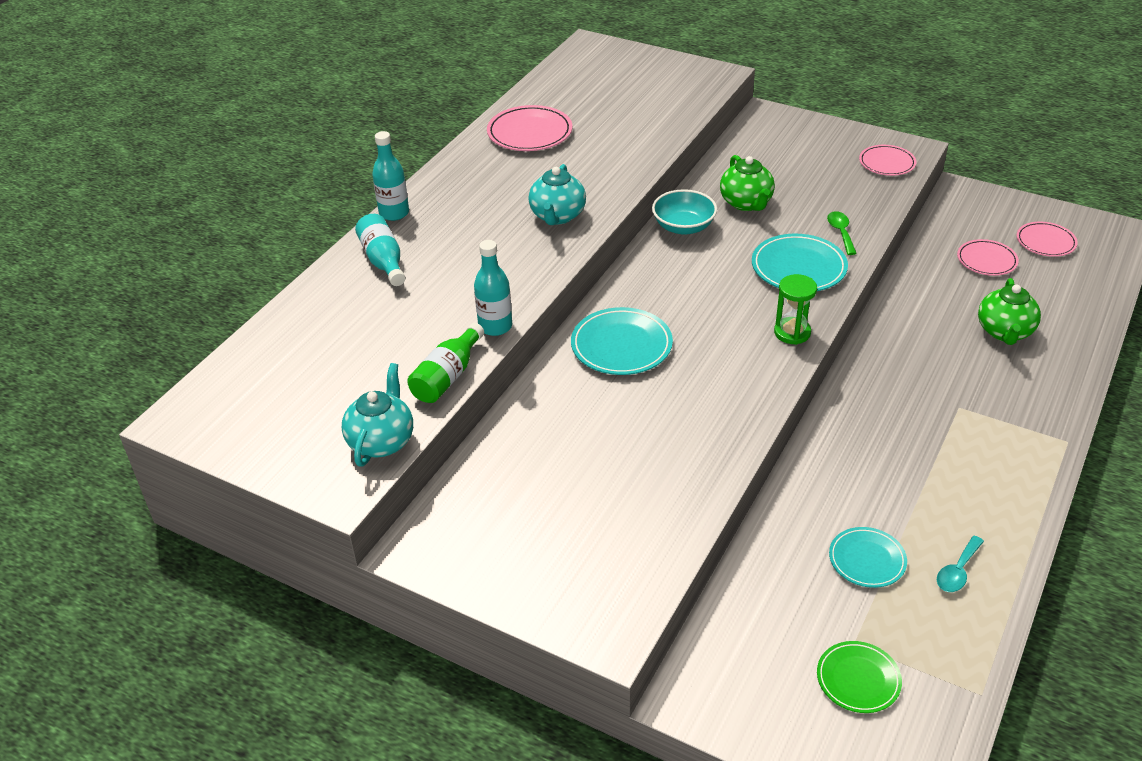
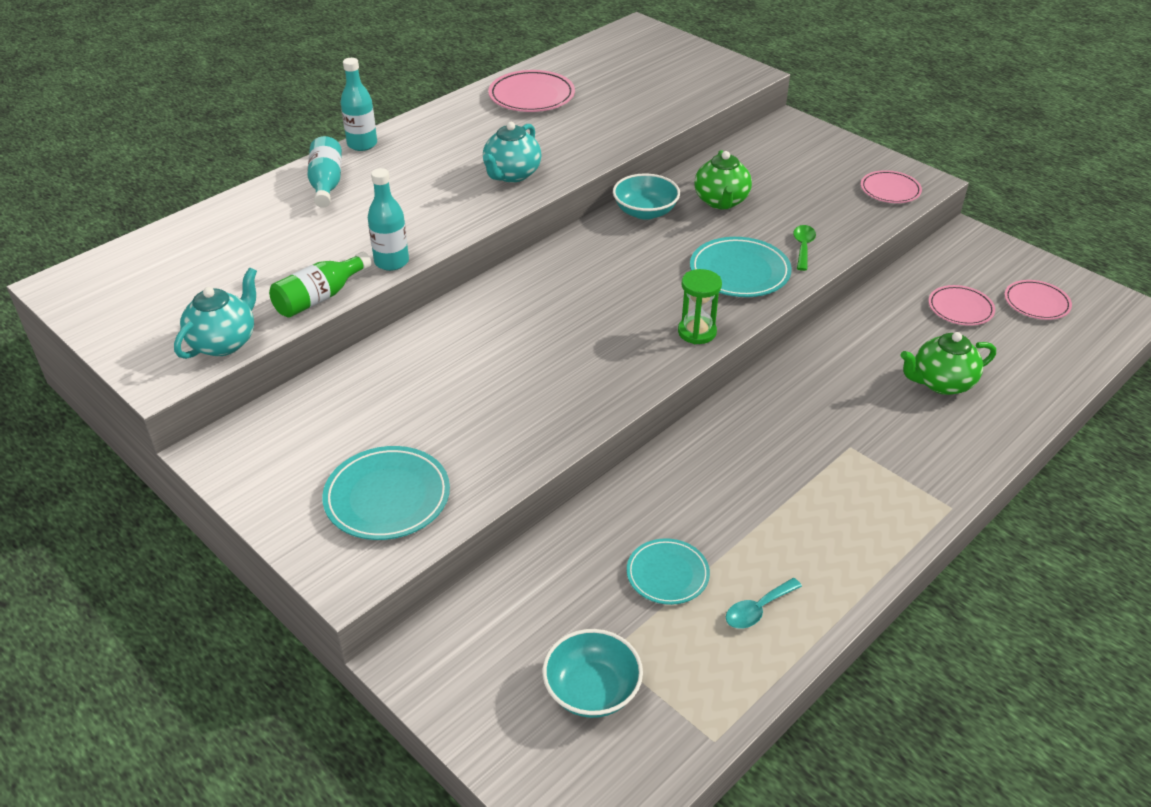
camera: 15 degrees right, 0 degrees up
turquoise plate [571,307,673,375] -> turquoise plate moved to [322,446,450,540]
green plate [817,641,902,713] -> turquoise bowl [542,629,643,718]
green teapot [978,278,1041,345] -> green teapot turned 45 degrees clockwise [901,332,996,395]

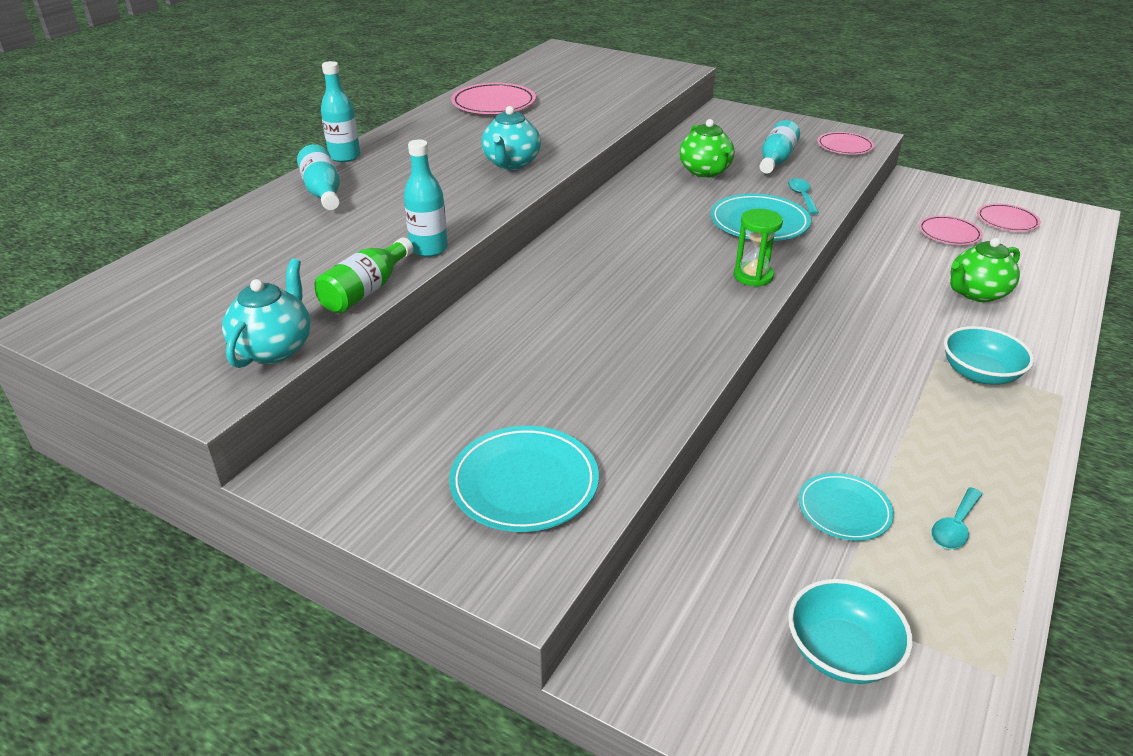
camera: 15 degrees left, 5 degrees down
turquoise bowl [613,173,680,220] -> turquoise bowl moved to [944,326,1034,384]
green spoon [793,225,816,271] -> turquoise spoon [788,178,819,214]
none -> turquoise bottle [759,120,800,173]

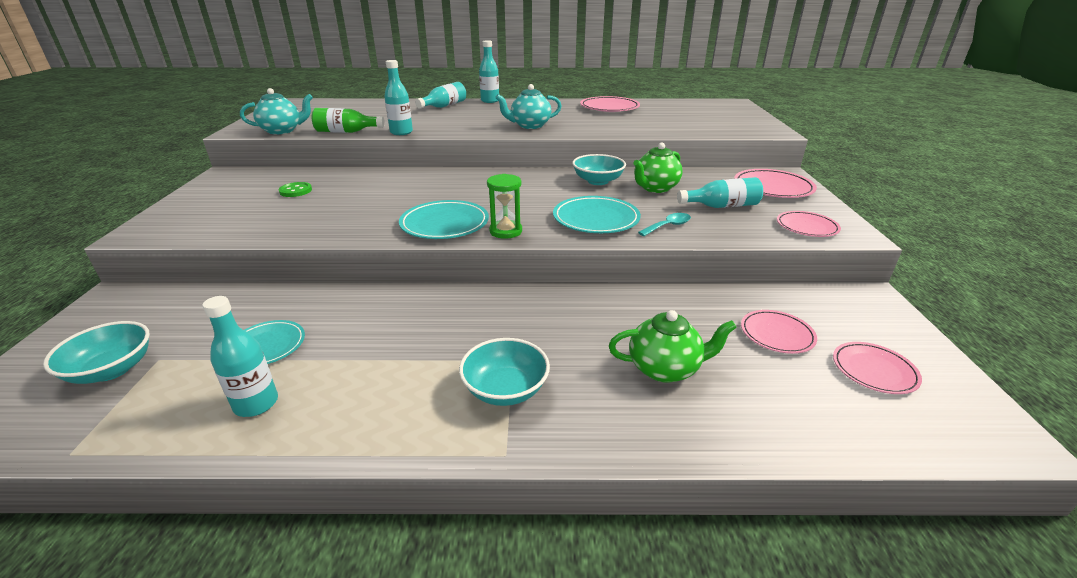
camera: 60 degrees right, 5 degrees down
turquoise plate [449,426,599,532] -> turquoise plate moved to [399,200,489,239]
turquoise spoon [932,487,983,549] -> turquoise bottle [202,296,278,417]
green teapot [950,238,1020,302] -> green teapot turned 150 degrees clockwise [609,310,737,383]
none -> green button [279,182,312,197]
none -> turquoise bowl [572,154,626,185]
none -> pink plate [734,169,817,198]

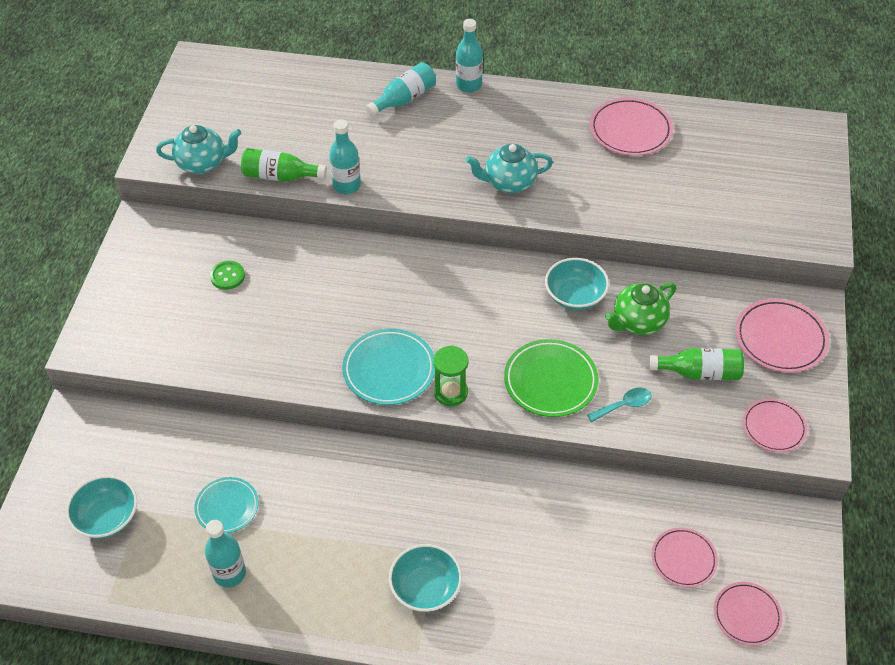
camera: 10 degrees right, 20 degrees up
turquoise plate [553,196,641,233] -> green plate [504,339,598,417]
green teapot [609,310,737,383] -> none
turquoise bottle [677,177,763,208] -> green bottle [649,348,744,380]

